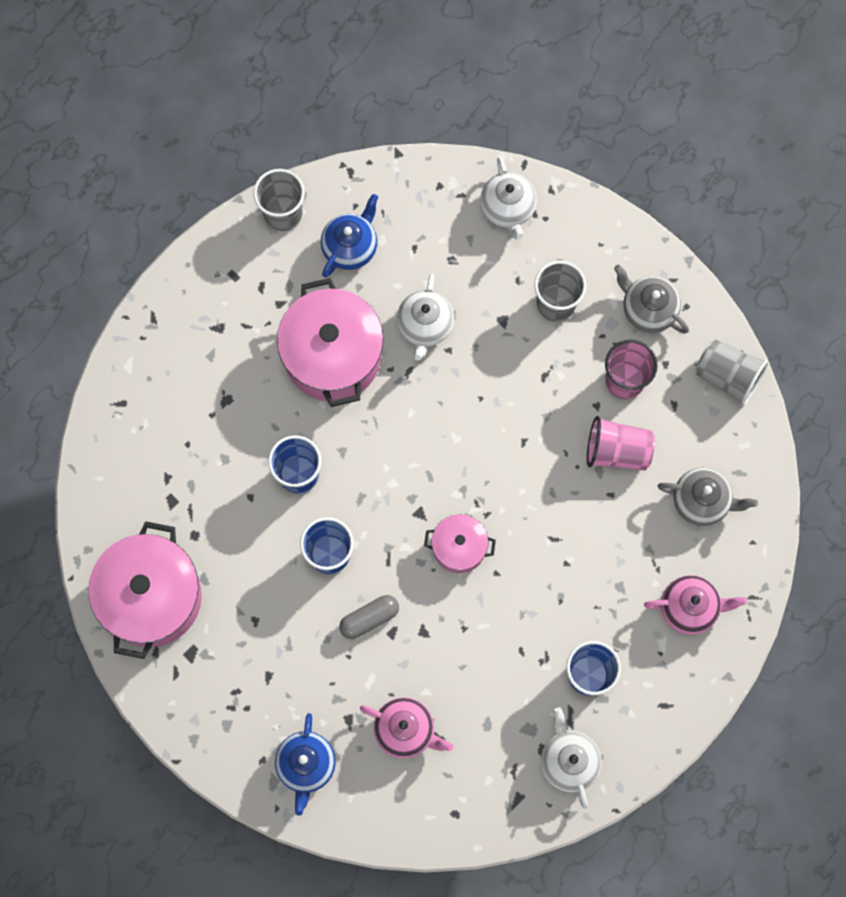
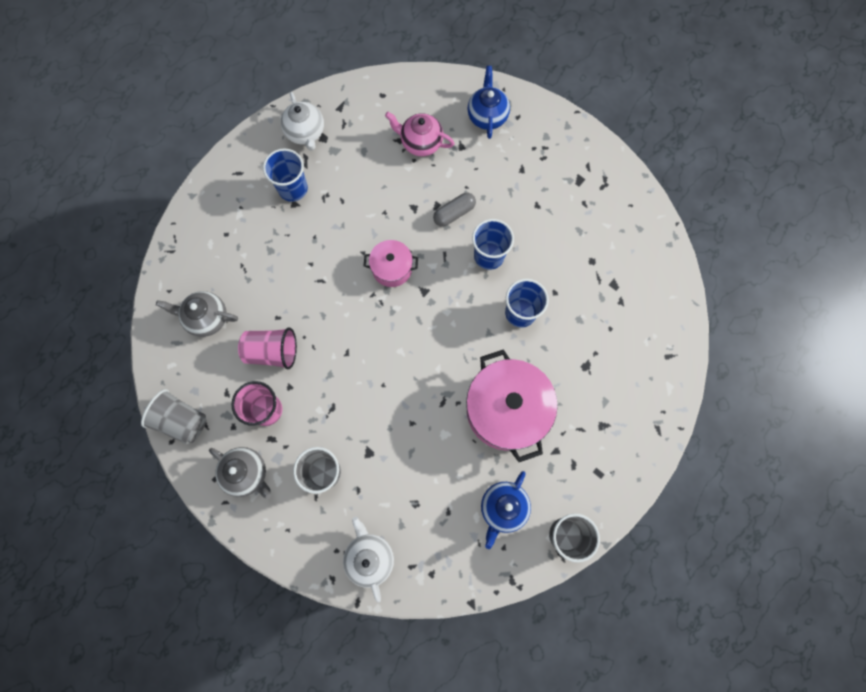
camera: 175 degrees right, 0 degrees up
pink pot [88,521,202,659] -> none
white teapot [397,274,454,361] -> none
pink teapot [644,575,747,635] -> none

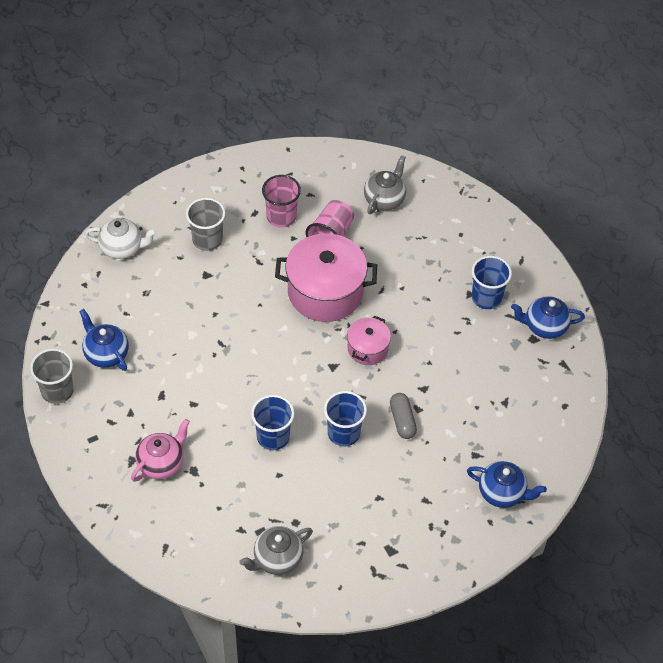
camera: 110 degrees right, 20 degrees down
grey cup [141,389,206,445] -> none
grey teapot [209,447,271,499] -> grey teapot moved to [239,526,313,575]
white teapot [281,92,324,151] -> blue teapot [511,296,585,339]
pink teapot [385,112,455,156] -> pink teapot moved to [131,419,190,482]
pink pot [466,349,558,462] -> pink pot moved to [275,233,377,322]

